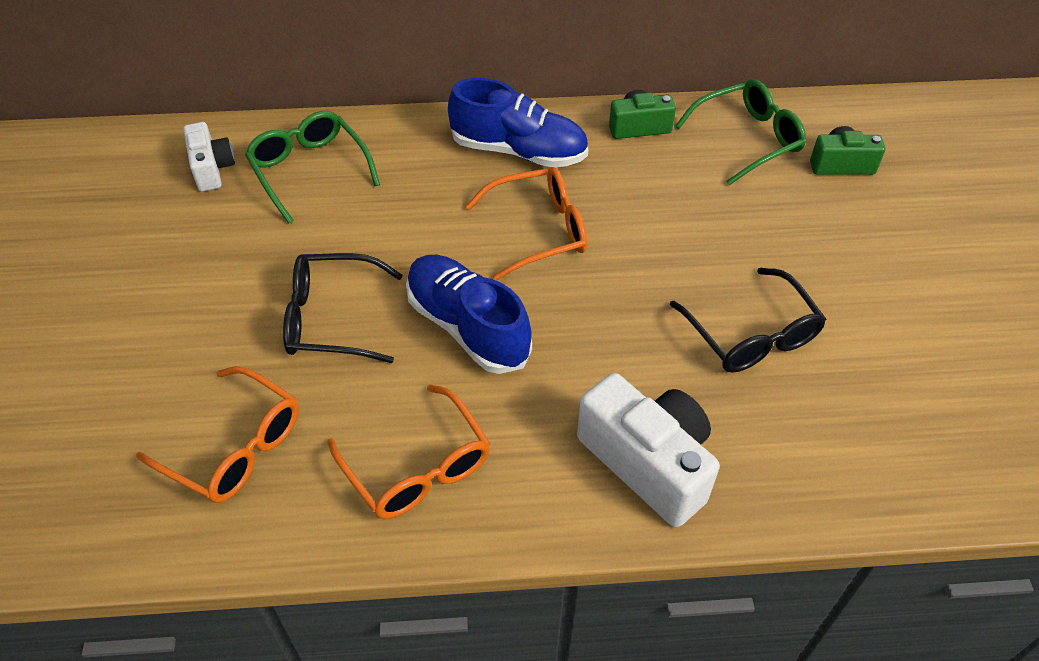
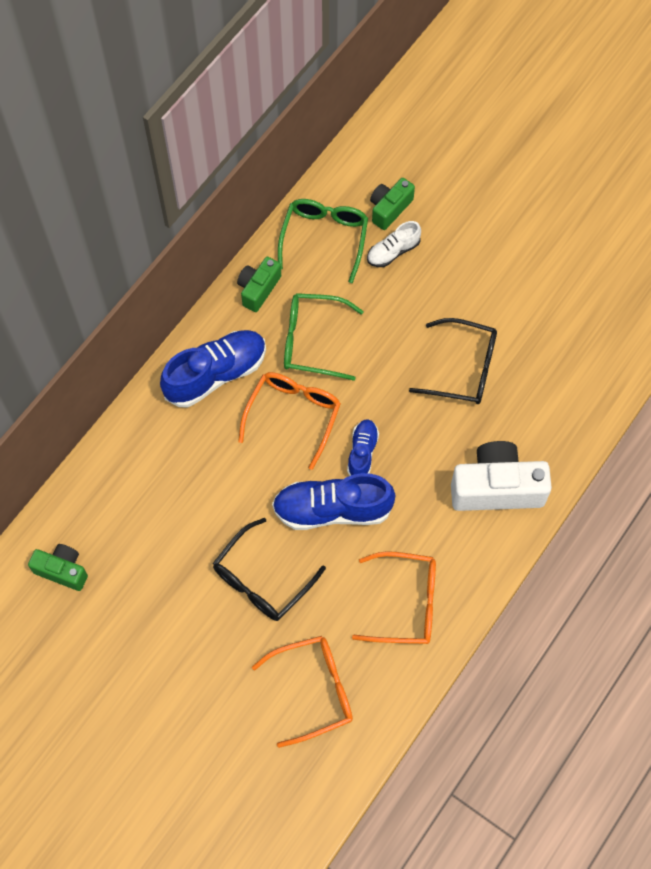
camera: 50 degrees left, 15 degrees up
white camera [183,122,235,192] -> green camera [28,544,88,591]
green glasses [245,111,380,224] -> green glasses moved to [284,293,364,381]
none -> blue shoe [347,419,379,476]
none -> white shoe [367,221,421,267]

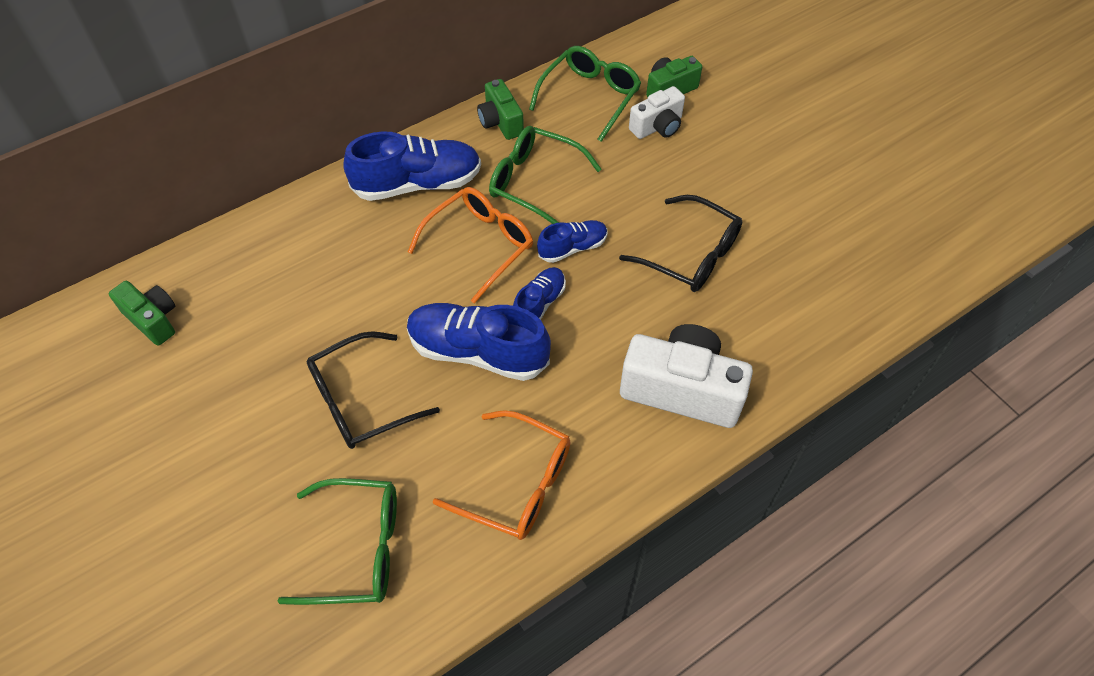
camera: 20 degrees right, 10 degrees down
green camera [237,257,281,312] -> green camera turned 75 degrees counterclockwise [477,79,524,140]
orange glasses [252,636,353,748] -> green glasses [277,478,397,605]
white shoe [367,221,421,267] -> white camera [629,86,685,139]
none -> blue shoe [537,220,607,263]

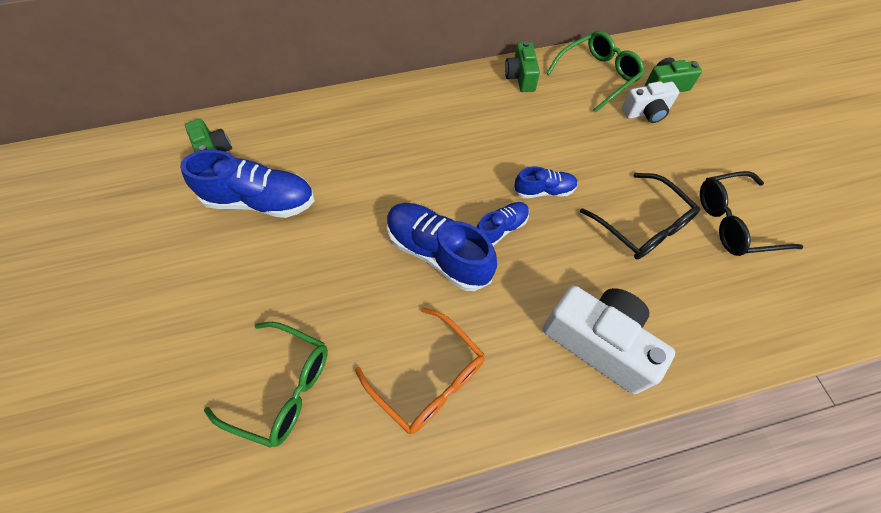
camera: 20 degrees right, 5 degrees up
black glasses [307,331,440,449] -> black glasses moved to [700,171,803,256]
blue shoe [343,131,481,201] -> blue shoe moved to [180,150,315,218]
orange glasses [408,187,533,304] -> none
green glasses [489,126,601,224] -> none

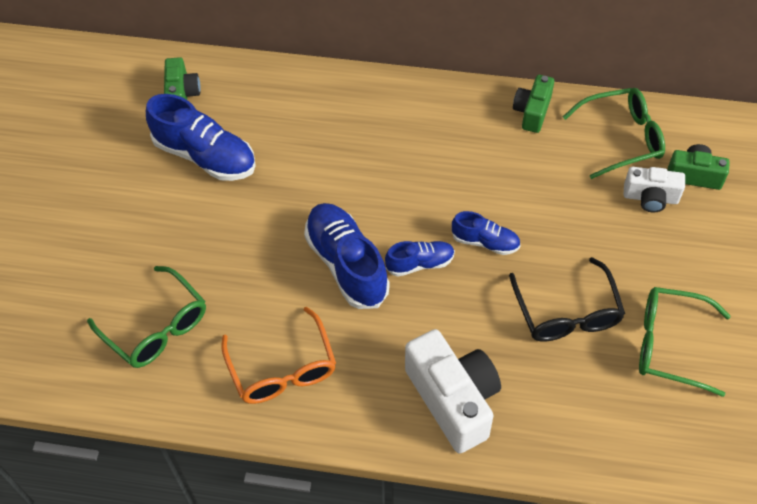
camera: 25 degrees right, 5 degrees down
black glasses [700,171,803,256] -> green glasses [639,287,730,397]

